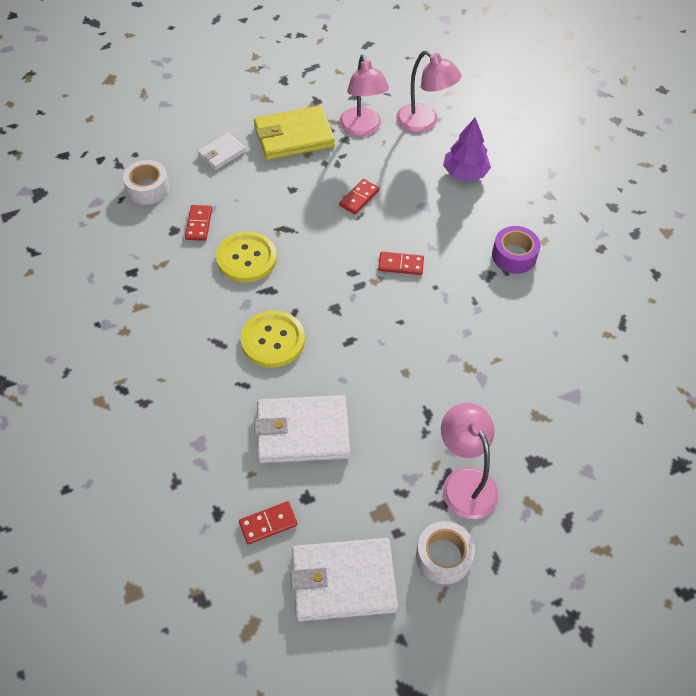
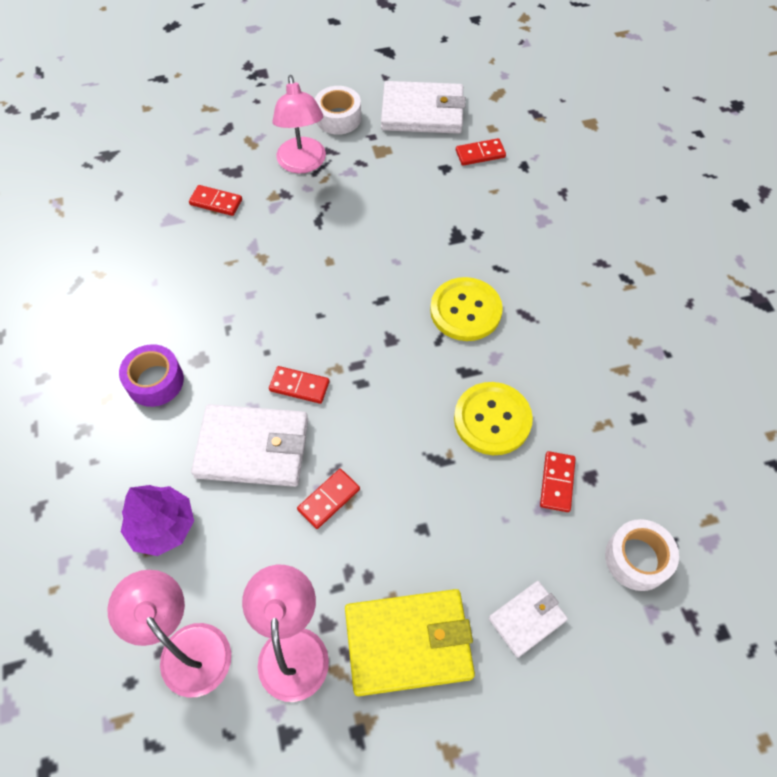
camera: 170 degrees left, 5 degrees up
white wallet [254,395,350,463] -> white wallet moved to [191,404,308,487]
none -> red domino [189,185,242,216]

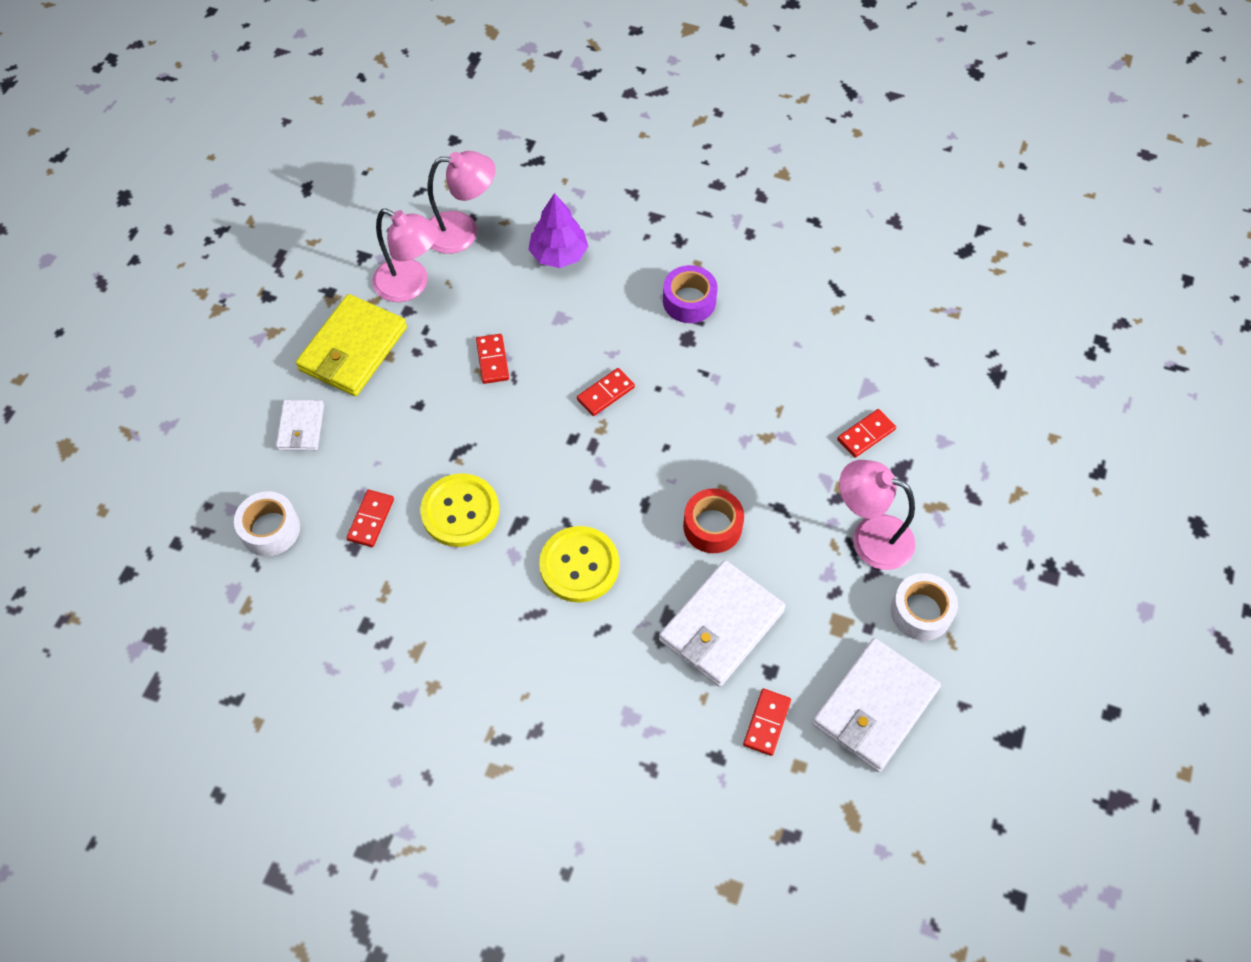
camera: 125 degrees right, 0 degrees up
white wallet [191,404,308,487] -> white wallet moved to [659,560,786,687]
red domino [540,451,576,512] -> red domino turned 60 degrees clockwise [346,490,394,547]
none -> red tape [683,488,744,553]

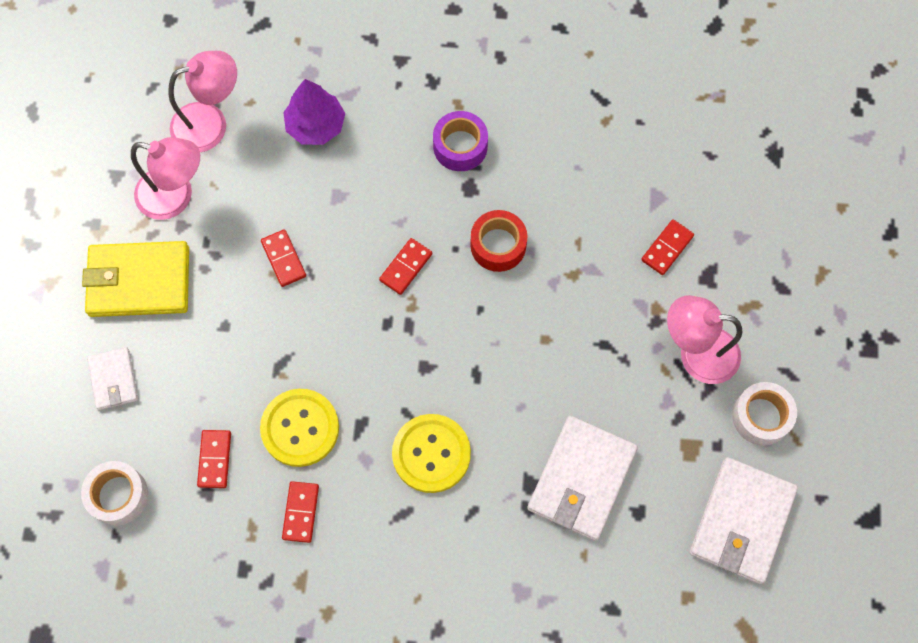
camera: 15 degrees left, 10 degrees up
yellow wallet [296,294,407,396] -> yellow wallet turned 75 degrees clockwise [82,241,189,317]
red tape [683,488,744,553] -> red tape moved to [470,210,528,272]
red domino [743,689,791,756] -> red domino moved to [282,481,319,543]

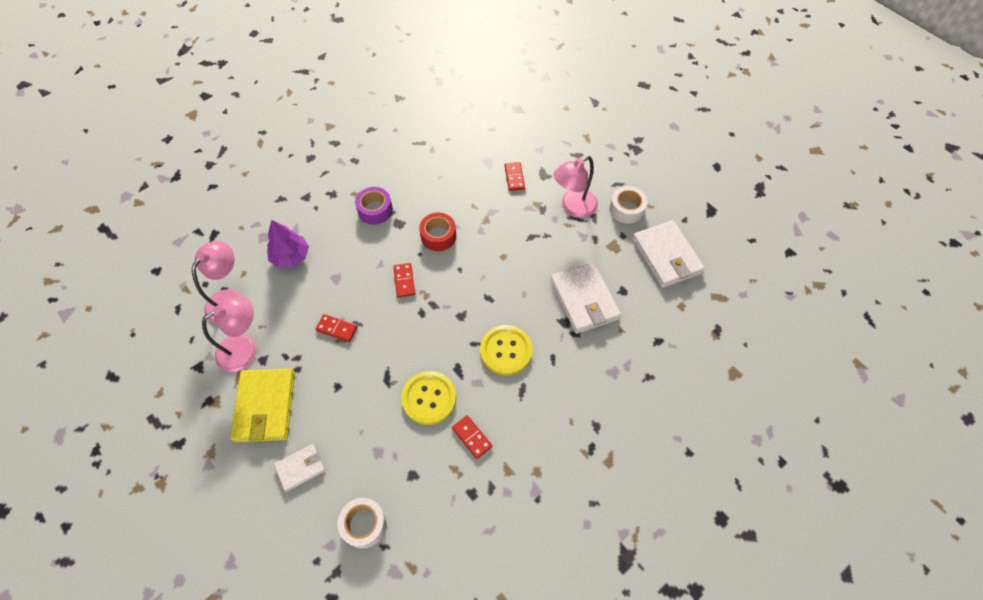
camera: 45 degrees left, 10 degrees down
yellow wallet [82,241,189,317] -> yellow wallet turned 45 degrees counterclockwise [230,368,295,442]
white wallet [87,347,138,410] -> white wallet turned 60 degrees counterclockwise [274,444,325,492]
red domino [197,430,231,488] -> none

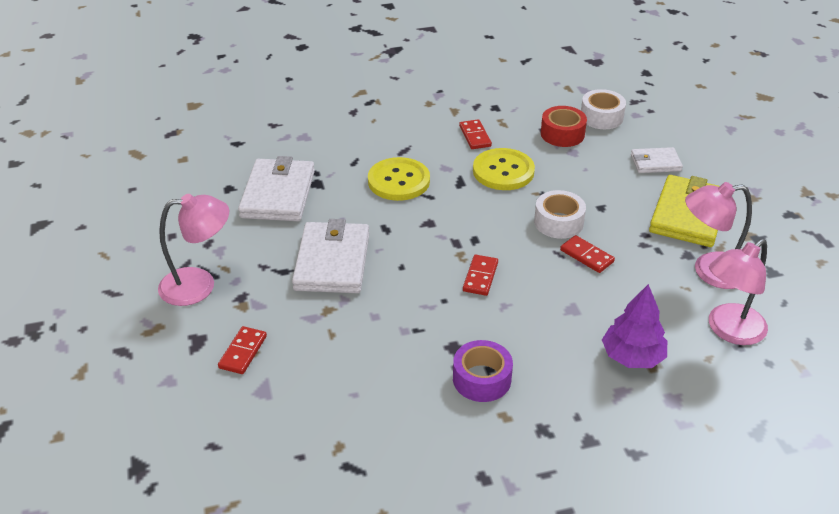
camera: 155 degrees left, 20 degrees down
red tape [419,213,456,251] -> red tape moved to [541,106,587,147]
white tape [609,186,647,224] -> white tape moved to [534,190,586,239]
white wallet [632,220,705,288] -> white wallet moved to [292,219,369,293]

